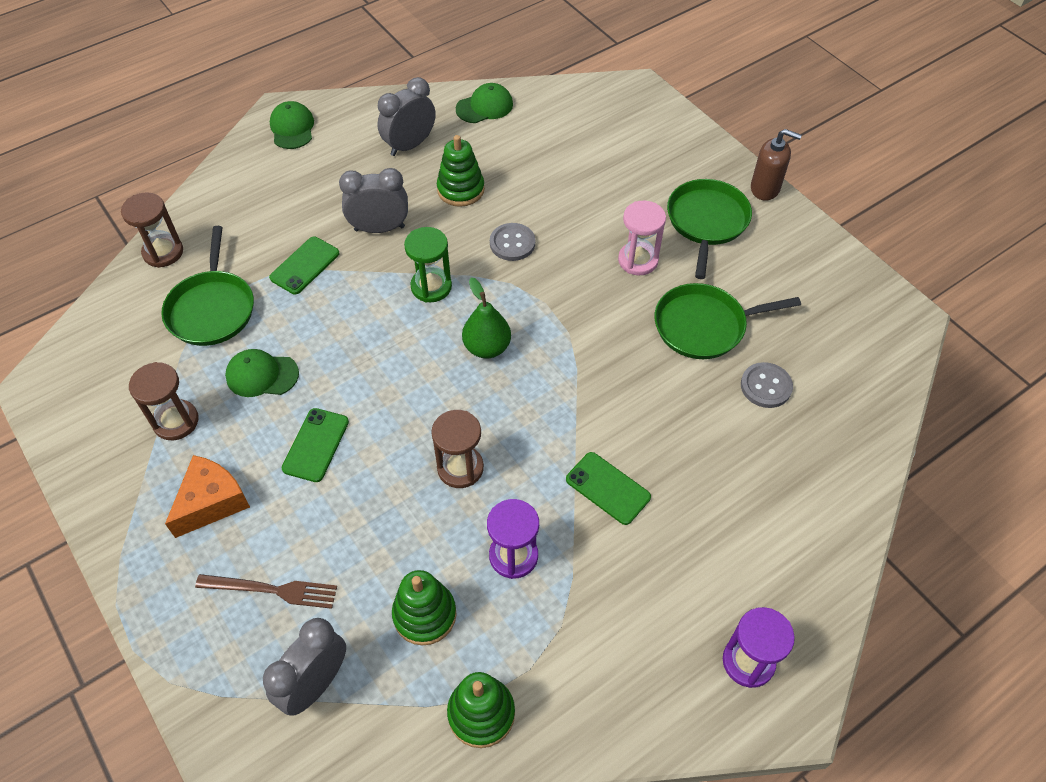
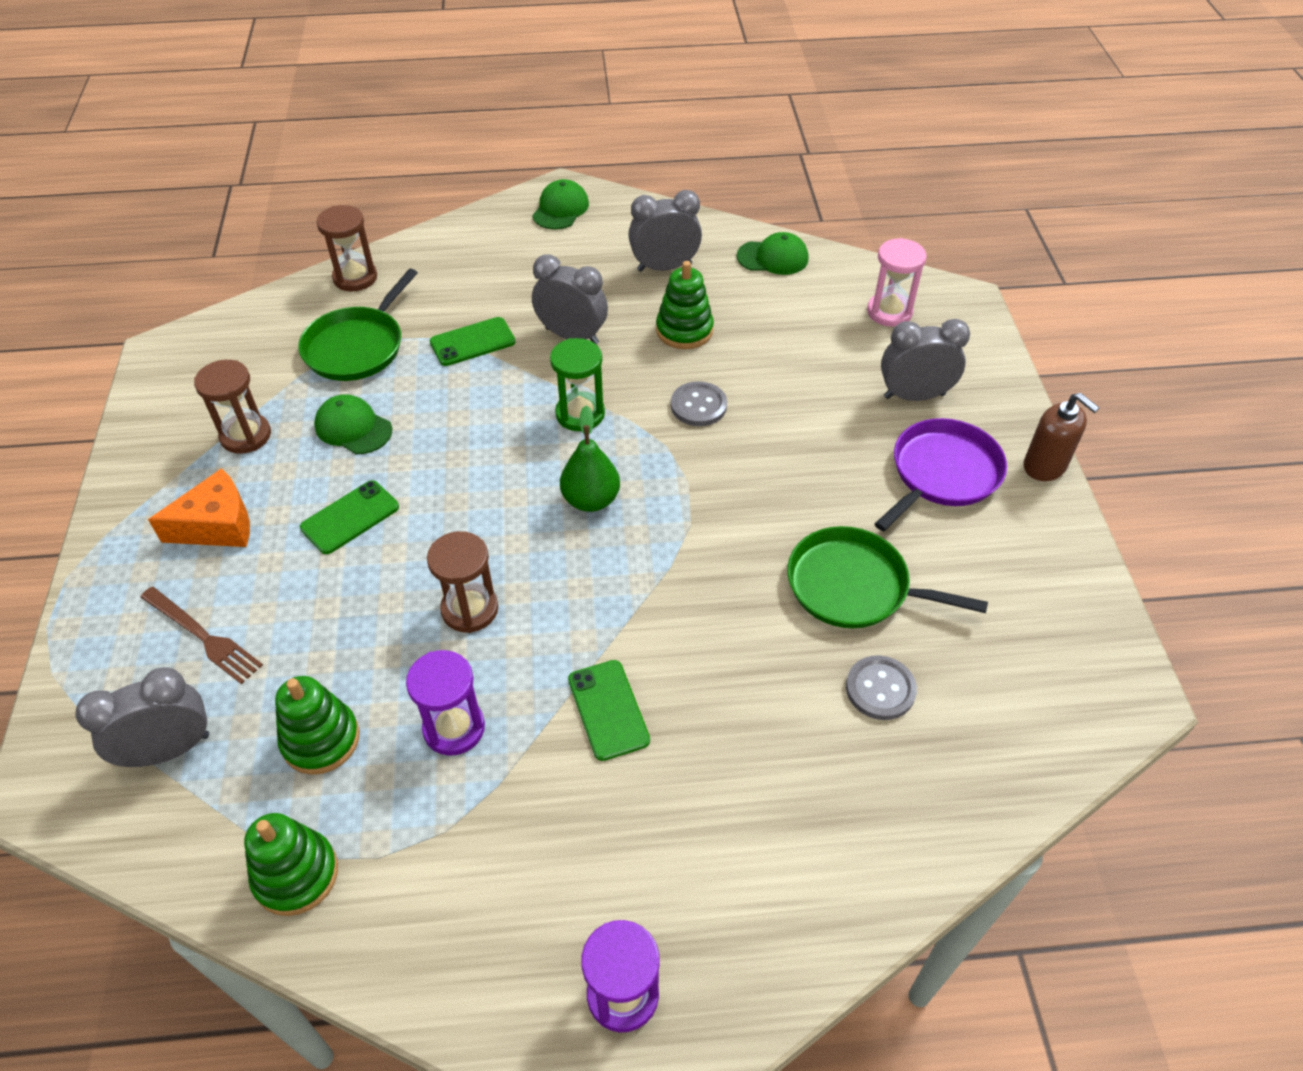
camera: 30 degrees right, 5 degrees down
pink hourglass [618,201,666,275] -> pink hourglass moved to [867,238,927,327]
green pan [667,179,752,279] -> purple pan [875,418,1007,531]
none -> grey clock [881,319,970,401]

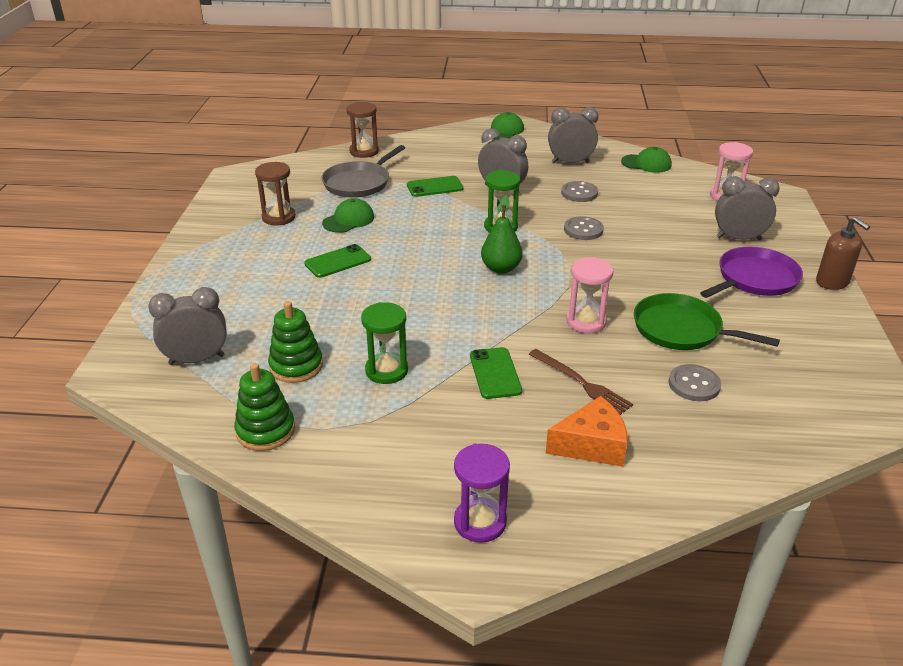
camera: 10 degrees right, 15 degrees down
brown fork [140,587,263,684] -> brown fork moved to [529,349,633,415]
orange cheese [148,468,250,547] -> orange cheese moved to [546,396,627,467]
green pan [298,269,418,381] -> grey pan [321,145,405,198]
green cap [314,394,392,454] -> green cap turned 90 degrees clockwise [322,198,374,233]
purple hourglass [406,650,485,755] -> green hourglass [361,302,408,384]
brown hourglass [427,531,498,633] -> none
green stacking toy [656,261,714,349] -> grey button [561,181,598,202]
none -> pink hourglass [566,257,614,333]

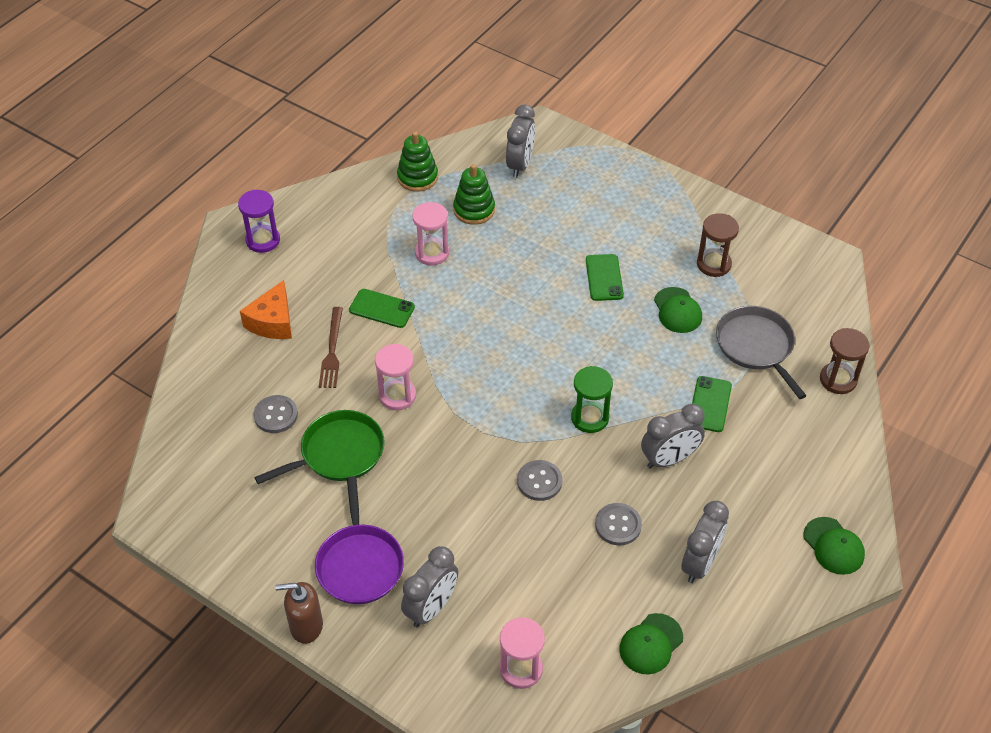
camera: 120 degrees right, 15 degrees up
green hourglass [361,302,408,384] -> pink hourglass [412,202,449,266]
green pear [481,195,523,274] -> none
brown fork [529,349,633,415] -> brown fork turned 75 degrees counterclockwise [319,307,343,388]

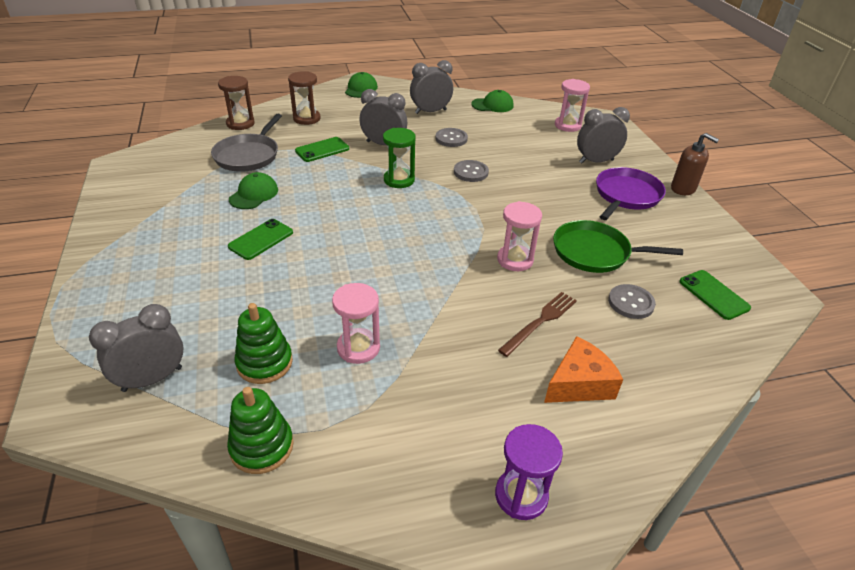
camera: 140 degrees left, 10 degrees down
green phone [349,289,415,328] -> green phone moved to [679,270,751,320]
brown hourglass [697,213,739,277] -> brown hourglass moved to [288,71,320,125]

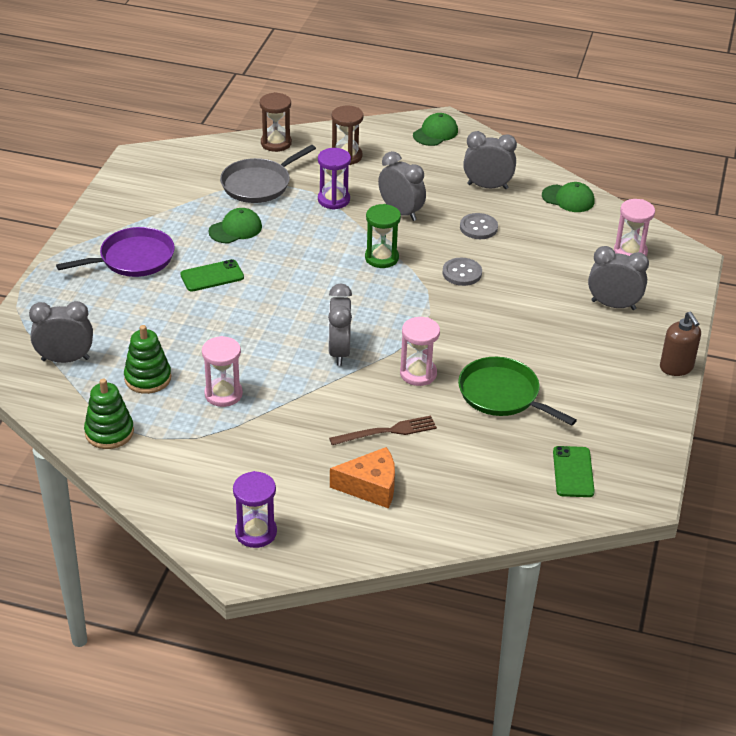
camera: 30 degrees right, 0 degrees up
green phone [295,137,349,162] -> purple hourglass [318,148,351,210]
purple pan [596,167,666,220] -> purple pan moved to [56,227,175,277]
grey button [608,284,656,319] -> none
none -> grey clock [328,284,352,366]

